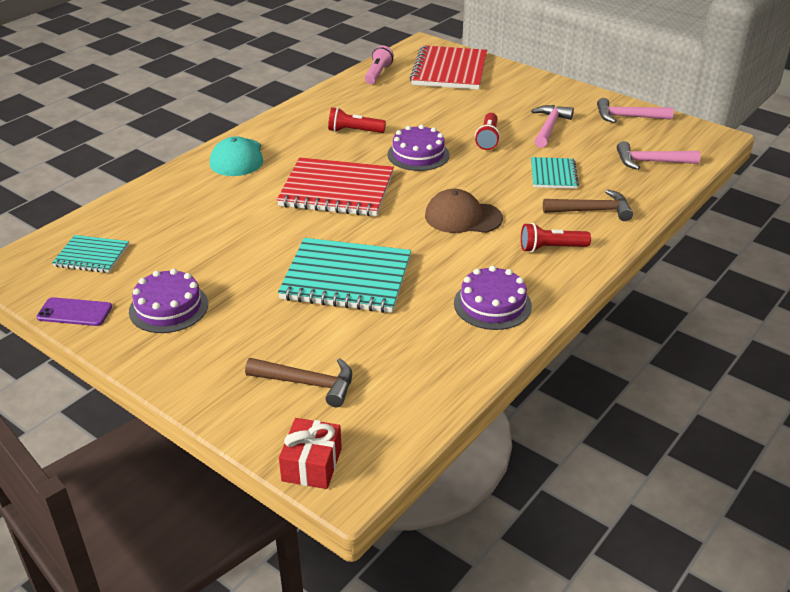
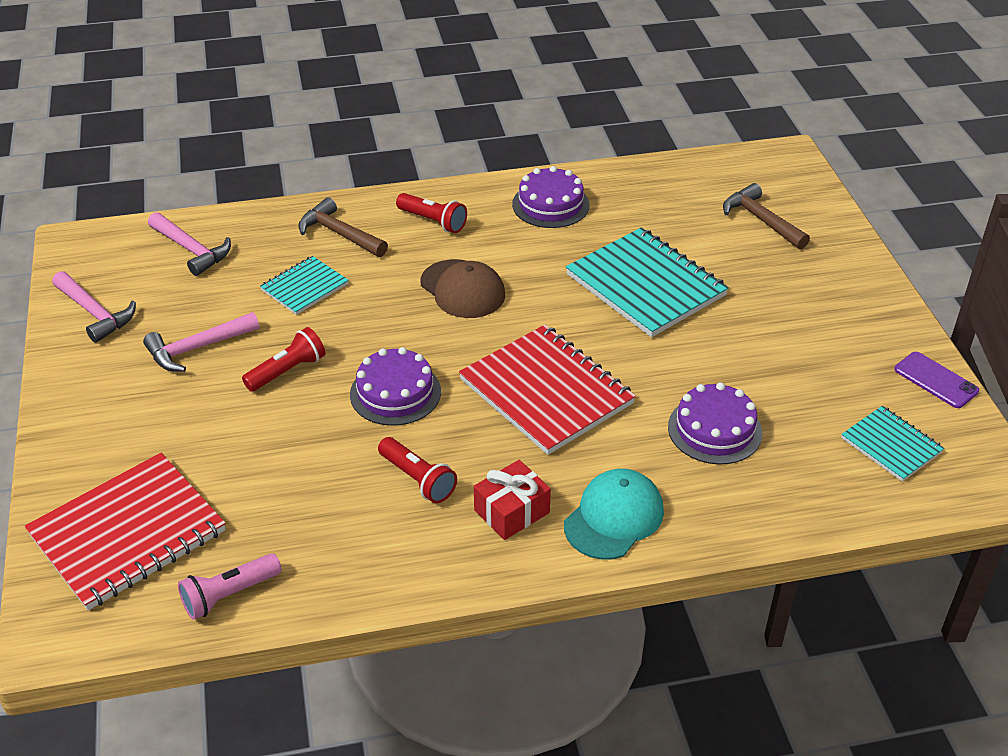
camera: 140 degrees left, 5 degrees up
purple cake [129,269,208,333] -> purple cake moved to [668,382,762,465]
red gift [279,418,342,489] -> red gift moved to [474,460,551,540]

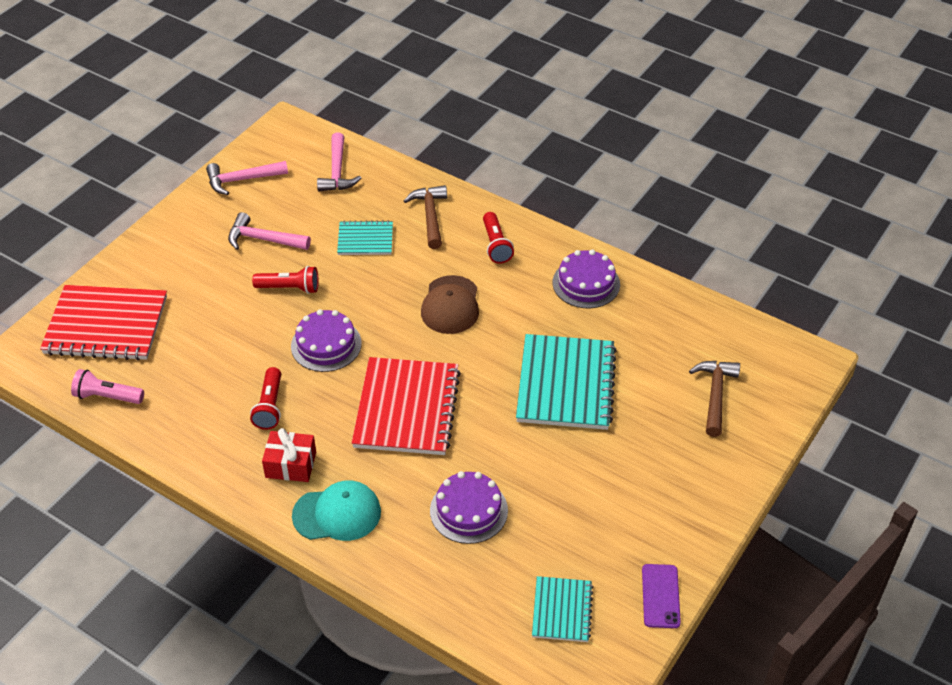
camera: 45 degrees right, 5 degrees up
pink hammer [52,271,136,343] -> pink hammer turned 75 degrees clockwise [206,161,288,195]

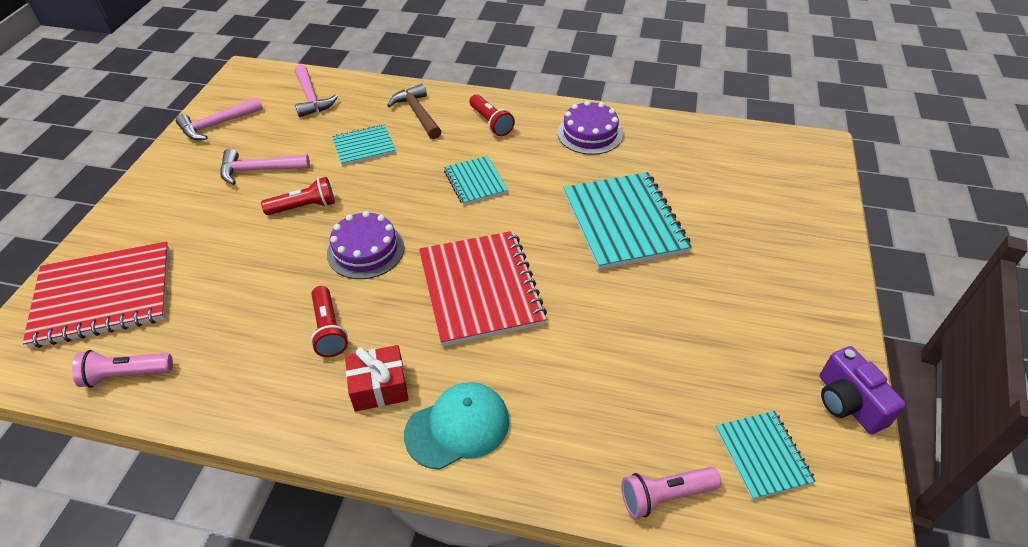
camera: 20 degrees left, 0 degrees up
brown cap [421,275,479,334] -> turquoise notebook [444,156,508,205]
purple cake [430,471,508,544] -> none
purple phone [642,564,681,628] -> purple camera [820,346,906,434]
brown hammer [689,361,740,437] -> none
none -> pink flashlight [621,467,721,518]

